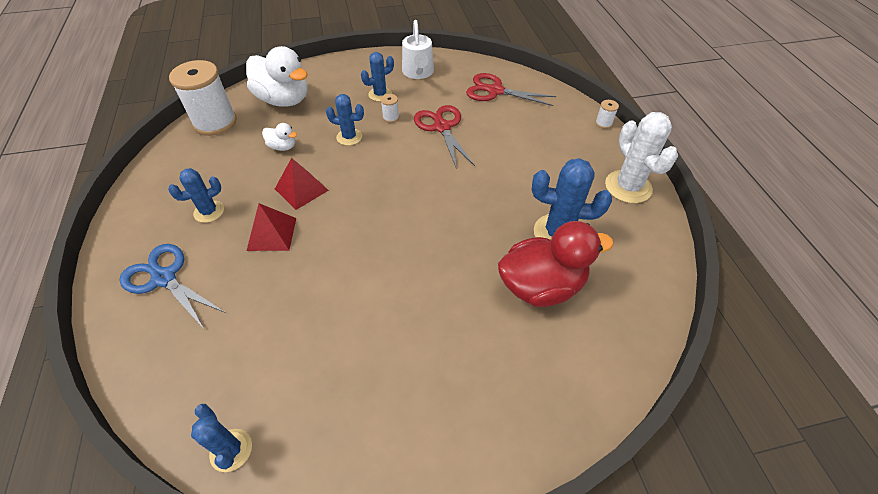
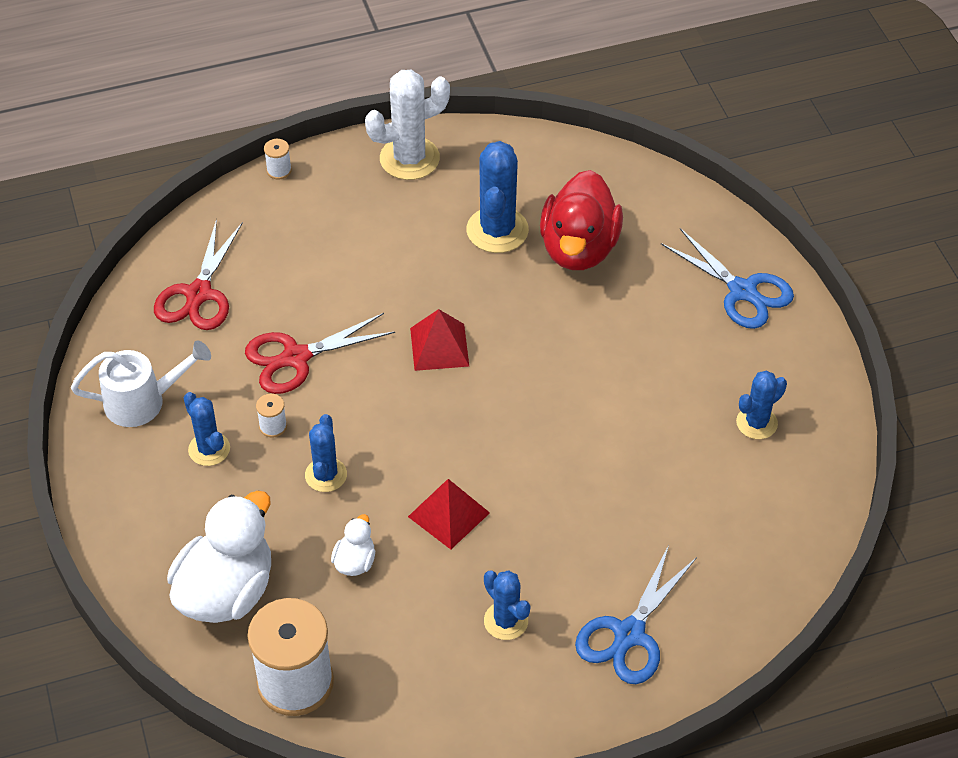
camera: 95 degrees left, 0 degrees up
blue cactus [191,404,252,472] -> blue cactus moved to [736,371,787,439]
red pyramid [247,203,296,251] -> red pyramid moved to [410,309,469,371]
red duck [498,221,614,307] -> red duck turned 150 degrees counterclockwise [540,170,623,270]
none -> blue scissors [661,228,794,329]

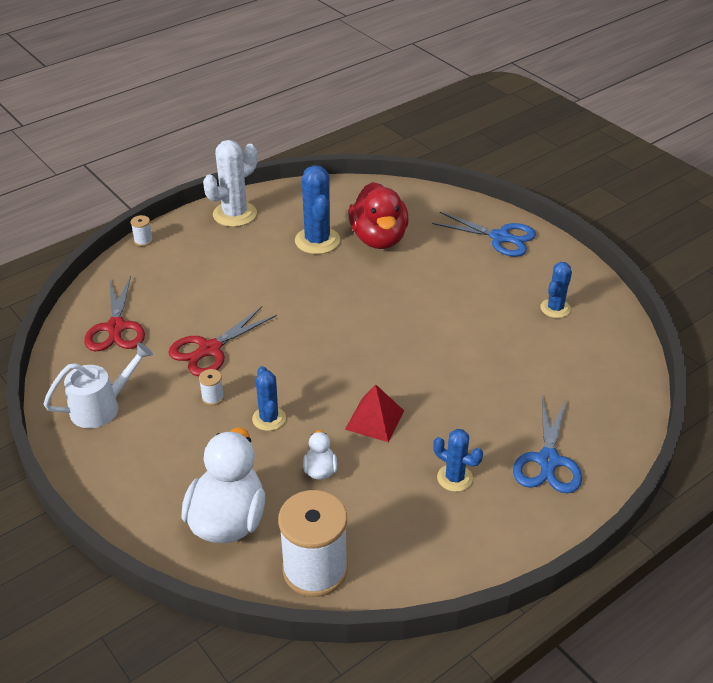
camera: 20 degrees left, 10 degrees down
blue cactus [184,392,230,466] -> none
red pyramid [410,309,469,371] -> none

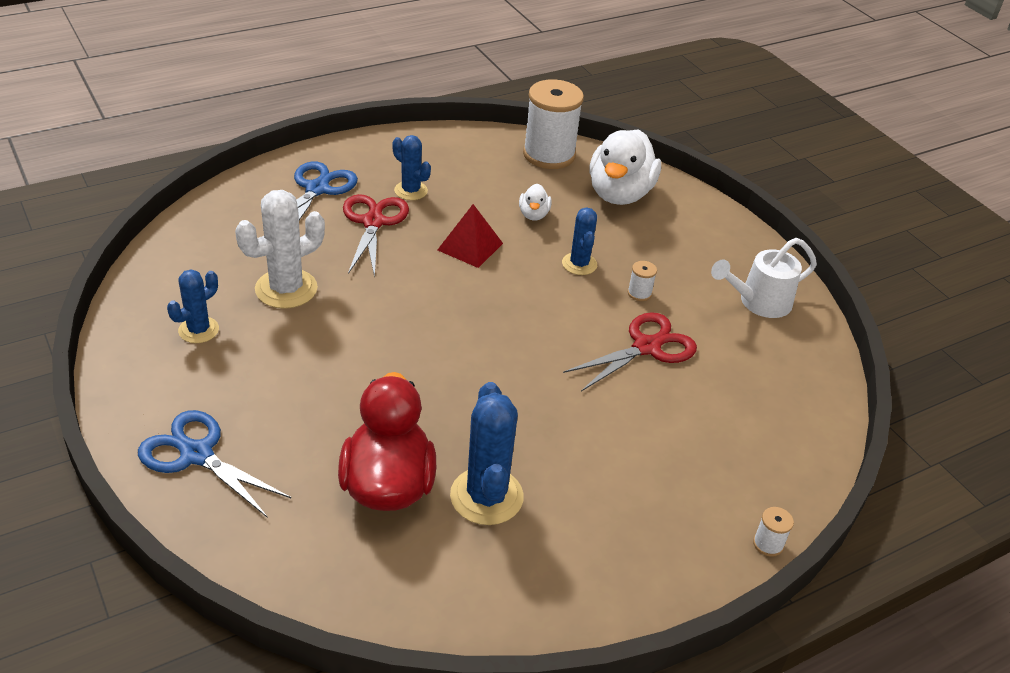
camera: 175 degrees left, 0 degrees up
red scissors [84,276,145,351] -> red scissors moved to [343,194,409,278]
white cactus [203,140,257,227] -> white cactus moved to [235,190,325,309]

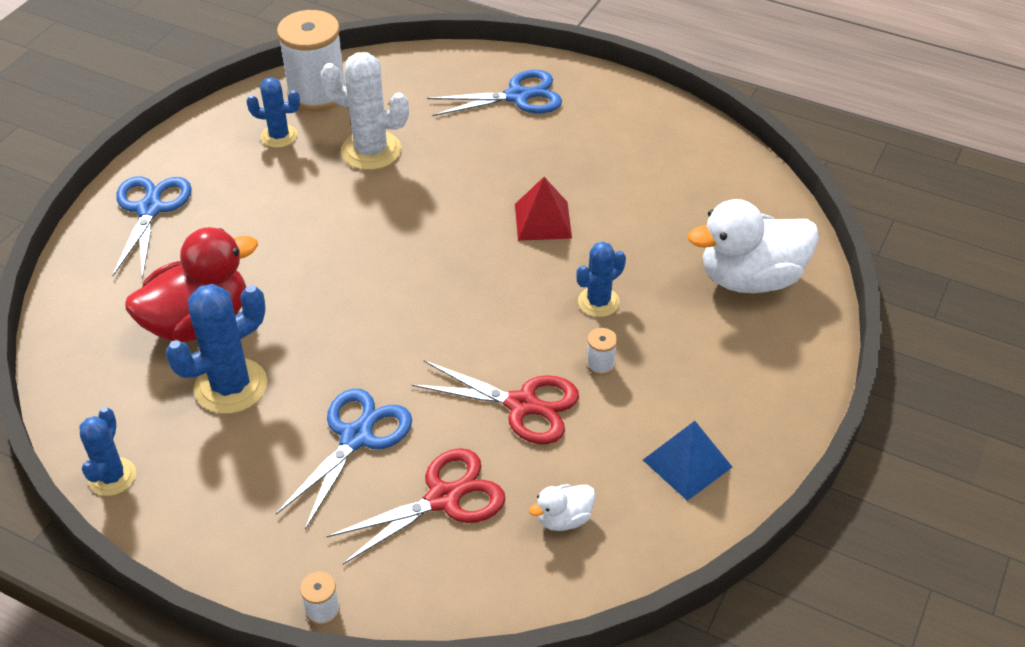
camera: 60 degrees right, 5 degrees up
red scissors [343,194,409,278] -> red scissors moved to [327,448,505,564]
blue cactus [392,135,431,200] -> blue cactus moved to [79,407,136,496]
white duck [519,184,552,220] -> white duck moved to [529,484,596,531]
white spool [523,79,584,169] -> white spool moved to [277,10,346,111]
white watering can [711,238,817,318] -> blue pyramid [643,421,732,501]
none -> blue scissors [276,389,412,530]

